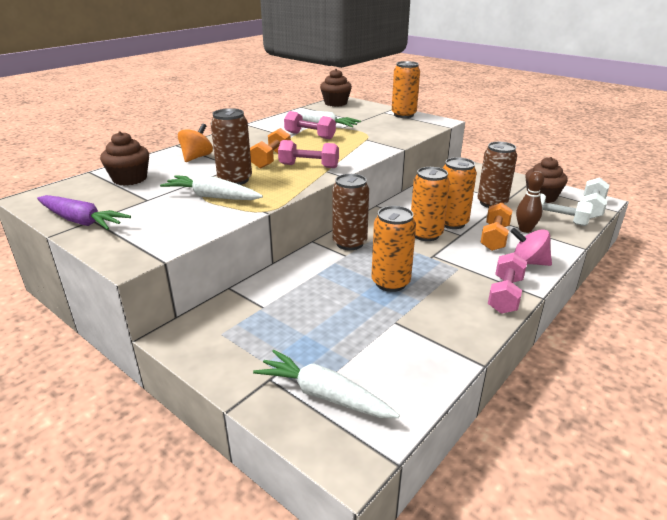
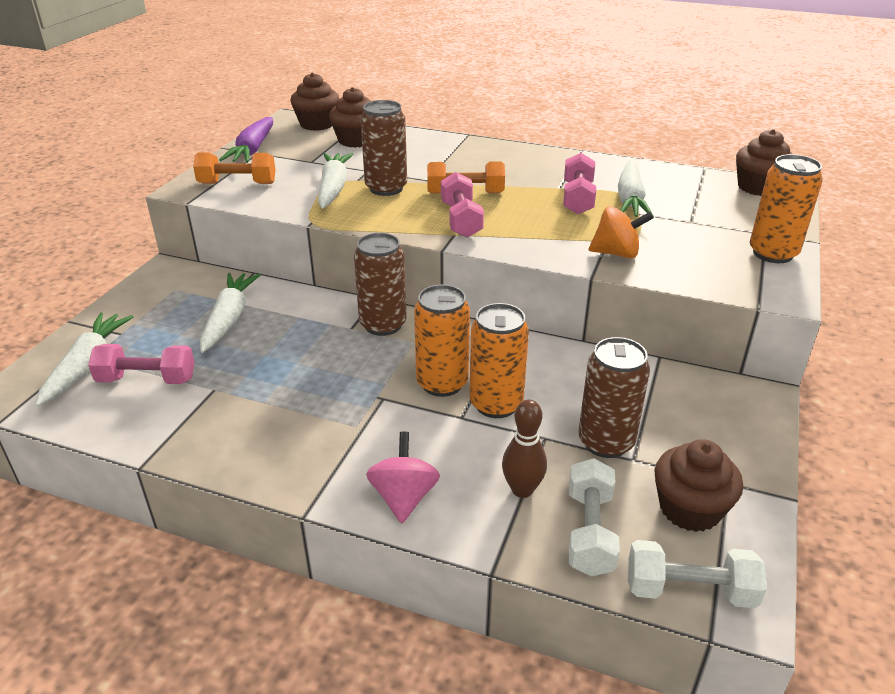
camera: 70 degrees right, 5 degrees up
orange spinning top [178,123,213,162] -> orange spinning top moved to [589,206,654,258]
orange can [372,206,416,292] -> none
orange dumbbell [480,203,513,251] -> orange dumbbell moved to [193,152,276,184]
pink dumbbell [488,252,527,314] -> pink dumbbell moved to [88,344,195,384]
none -> white carrot [200,273,260,353]
none -> brown cupcake [290,73,339,131]

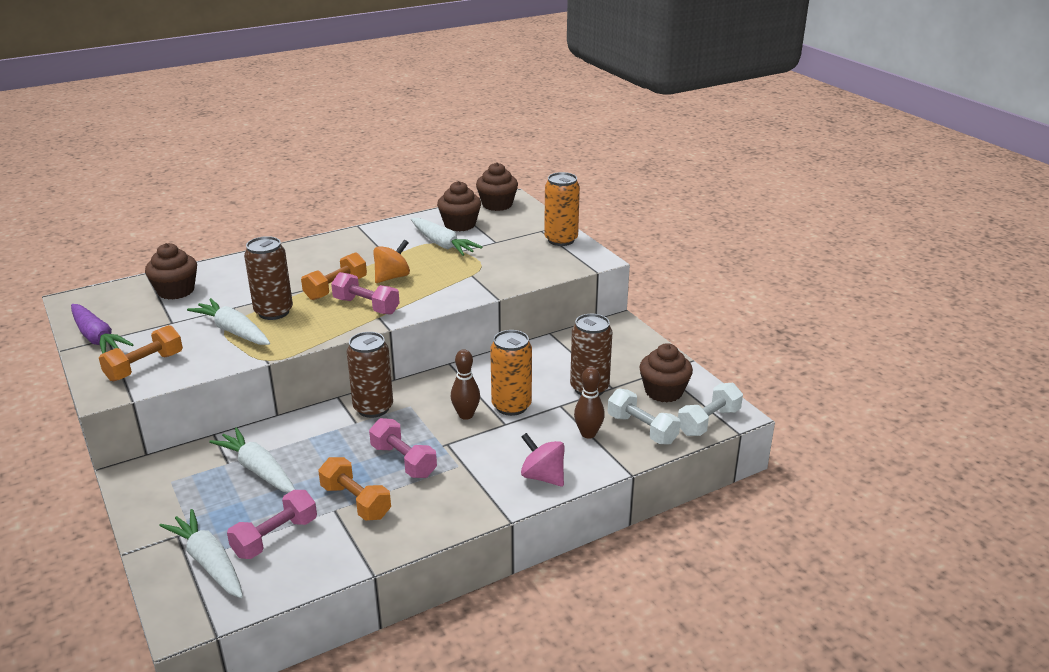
camera: 50 degrees left, 5 degrees down
brown cupcake [290,73,339,131] -> brown cupcake moved to [437,181,481,231]
orange can [414,285,470,397] -> brown bowling pin [451,349,480,420]
pink dumbbell [563,153,596,214] -> pink dumbbell moved to [369,418,437,478]
orange spinning top [589,206,654,258] -> orange spinning top moved to [373,240,410,283]
none -> orange dumbbell [318,457,391,521]

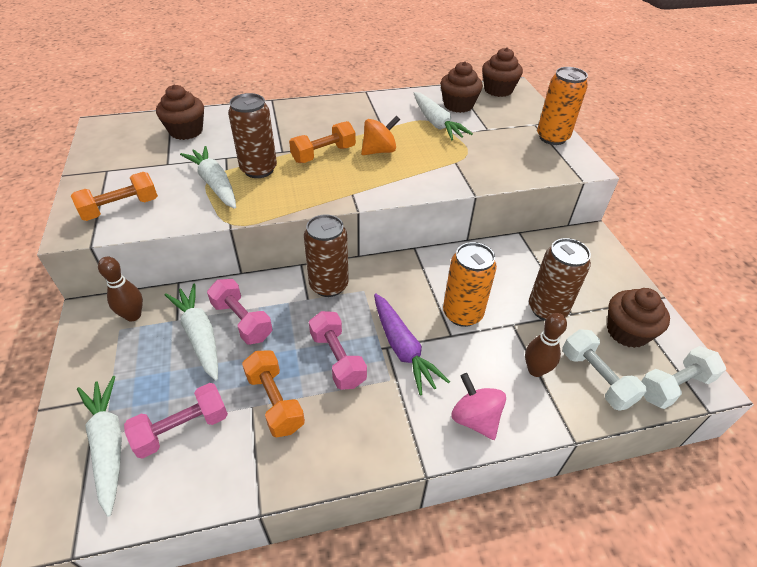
camera: 15 degrees right, 15 degrees up
purple carrot [71,304,134,354] -> purple carrot moved to [374,293,450,395]
pink dumbbell [331,272,400,315] -> pink dumbbell moved to [207,279,272,344]
brown bowling pin [451,349,480,420] -> brown bowling pin moved to [98,256,143,321]

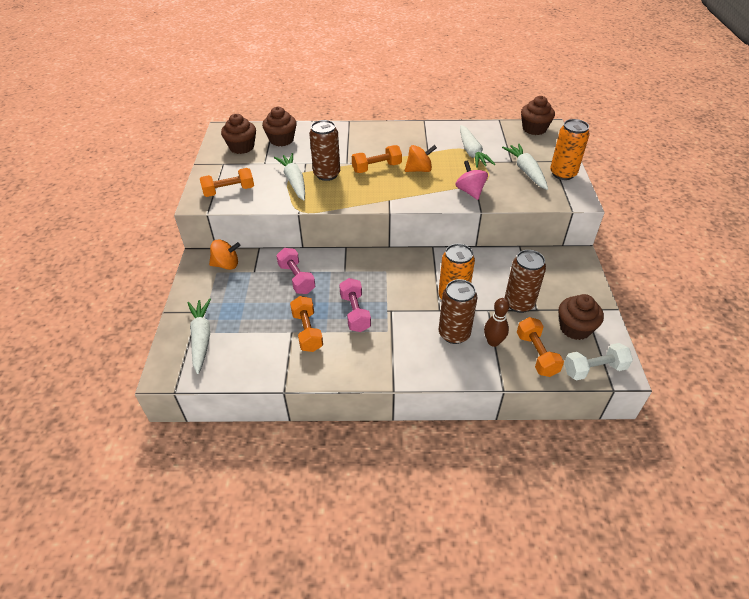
camera: 15 degrees right, 0 degrees up
brown bowling pin [98,256,143,321] -> orange spinning top [209,239,240,270]
pink dumbbell [124,383,228,459] -> none
white carrot [165,283,218,381] -> white carrot moved to [502,144,548,190]
brown can [304,214,349,297] -> brown can moved to [439,279,477,344]
purple carrot [374,293,450,395] -> none
brown cupcake [440,61,483,113] -> brown cupcake moved to [221,114,256,154]
pink spinning top [452,373,506,440] -> pink spinning top moved to [456,160,488,200]
white dumbbell [563,329,647,411] -> orange dumbbell [517,317,564,377]

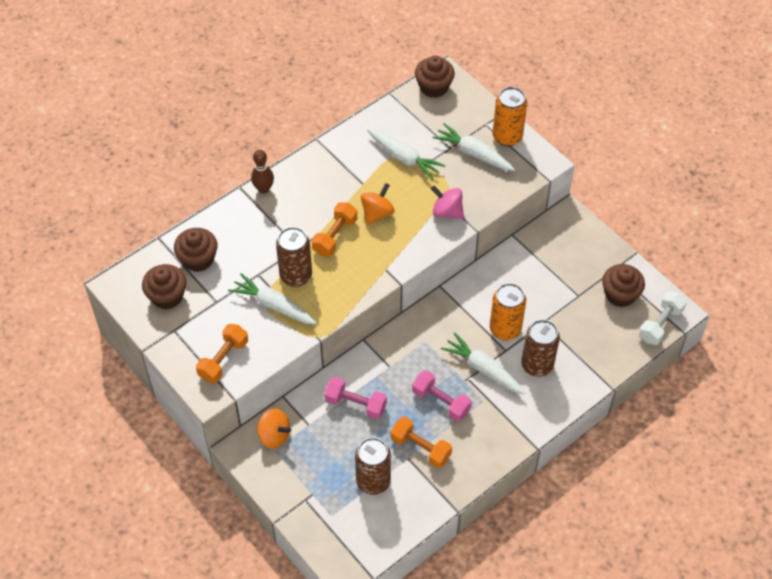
camera: 40 degrees left, 10 degrees up
white carrot [187,298,211,374] -> white carrot moved to [441,333,526,394]
orange spinning top [209,239,240,270] -> orange spinning top turned 75 degrees clockwise [257,408,291,449]
brown bowling pin [484,298,509,347] -> brown bowling pin moved to [251,150,274,194]
brown can [505,250,546,313] -> brown can moved to [355,437,391,495]
orange dumbbell [517,317,564,377] -> none

